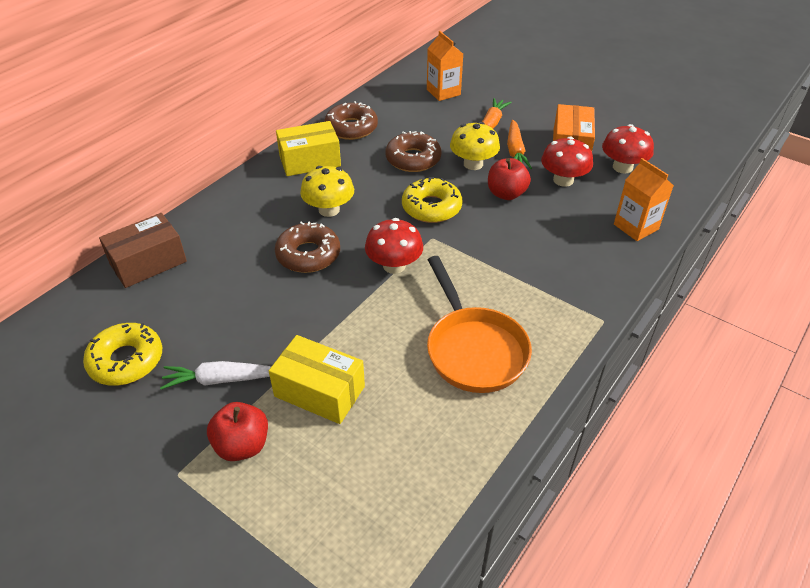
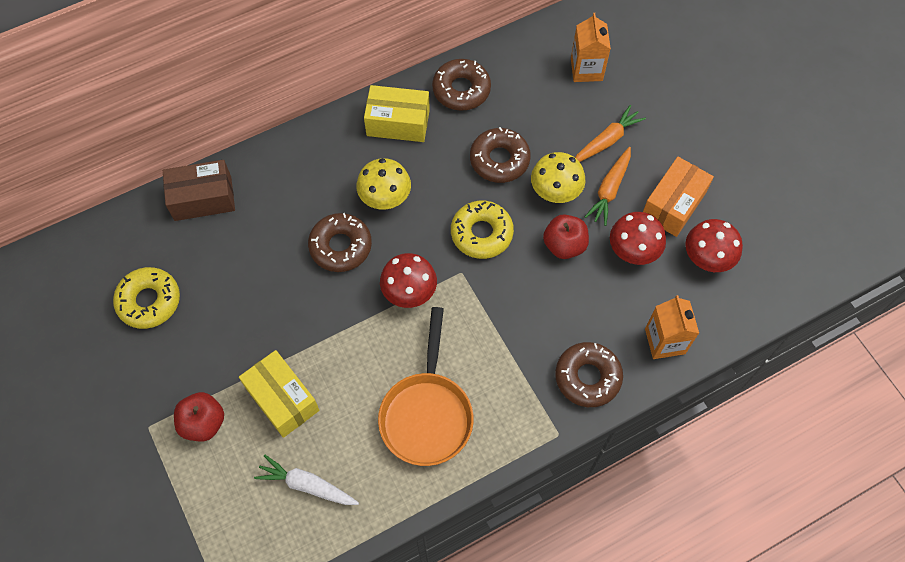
camera: 25 degrees right, 20 degrees up
white carrot [160,361,271,390] -> white carrot moved to [254,455,359,505]
none -> brown donut [555,342,623,407]

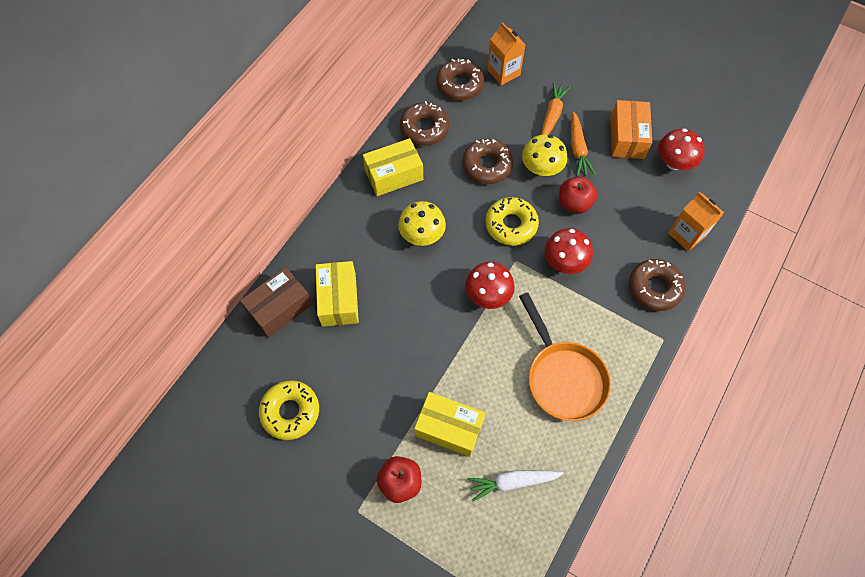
camera: 30 degrees left, 0 degrees up
brown donut [308,213,372,272] -> brown donut moved to [436,59,484,100]
red mushroom [610,212,666,265] -> red mushroom moved to [545,228,593,274]
none -> yellow box [315,261,359,327]

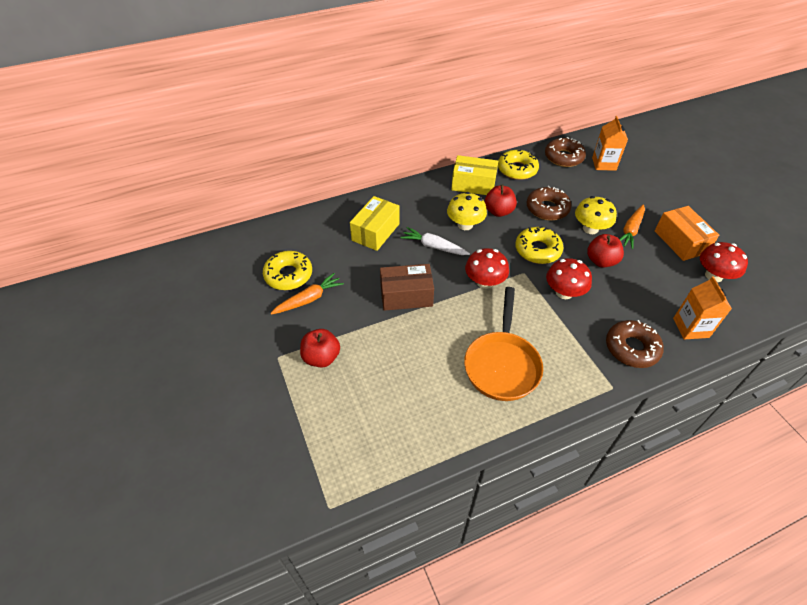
camera: 35 degrees right, 15 degrees down
brown box [240,267,312,338] -> brown box moved to [380,264,434,311]
brown donut [400,101,449,146] -> yellow donut [498,150,539,180]
yellow box [414,392,485,457] -> none
white carrot [468,470,564,501] -> white carrot moved to [400,227,470,255]
orange carrot [541,82,570,135] -> orange carrot moved to [270,273,344,315]
orange box [610,100,652,159] -> orange box turned 60 degrees counterclockwise [655,206,719,261]
none -> red apple [485,184,517,217]

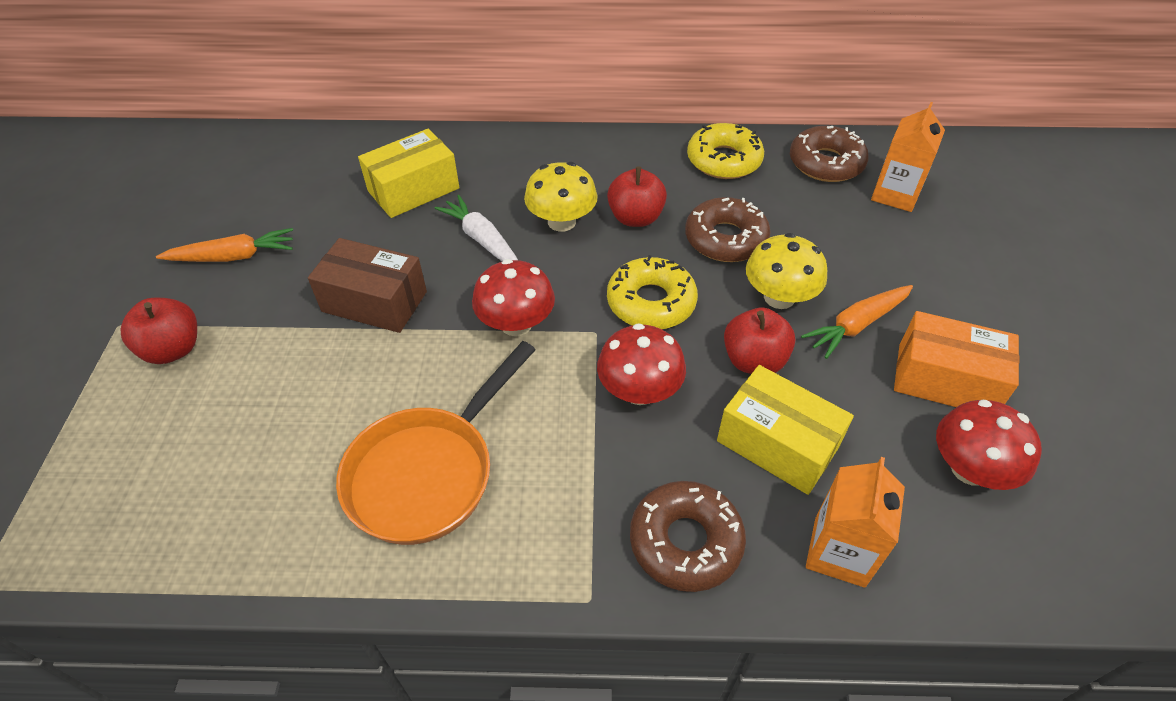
camera: 25 degrees right, 0 degrees up
yellow donut [263,251,312,290] -> none
yellow box [451,155,498,195] -> yellow box moved to [717,365,854,495]
orange box [655,206,719,261] -> orange box turned 75 degrees counterclockwise [894,311,1019,407]

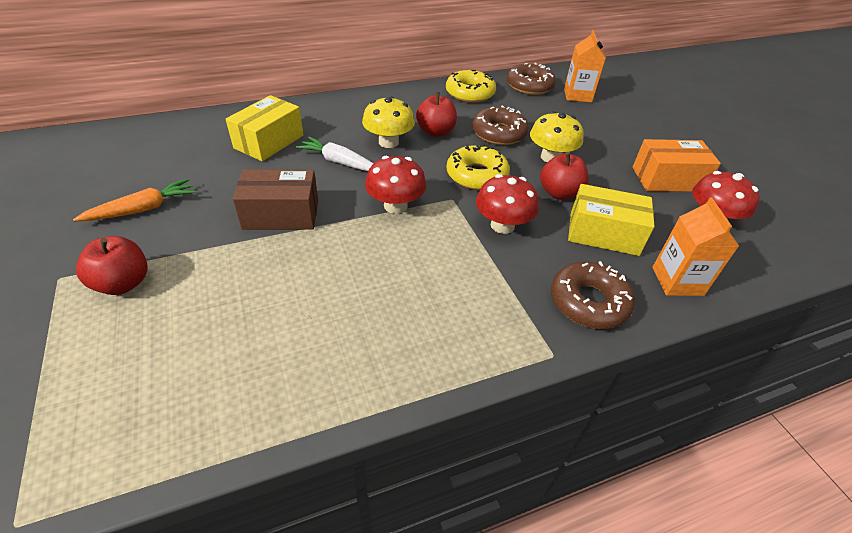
camera: 25 degrees left, 5 degrees down
orange pan [336,341,536,545] -> none
orange carrot [801,285,913,359] -> none

